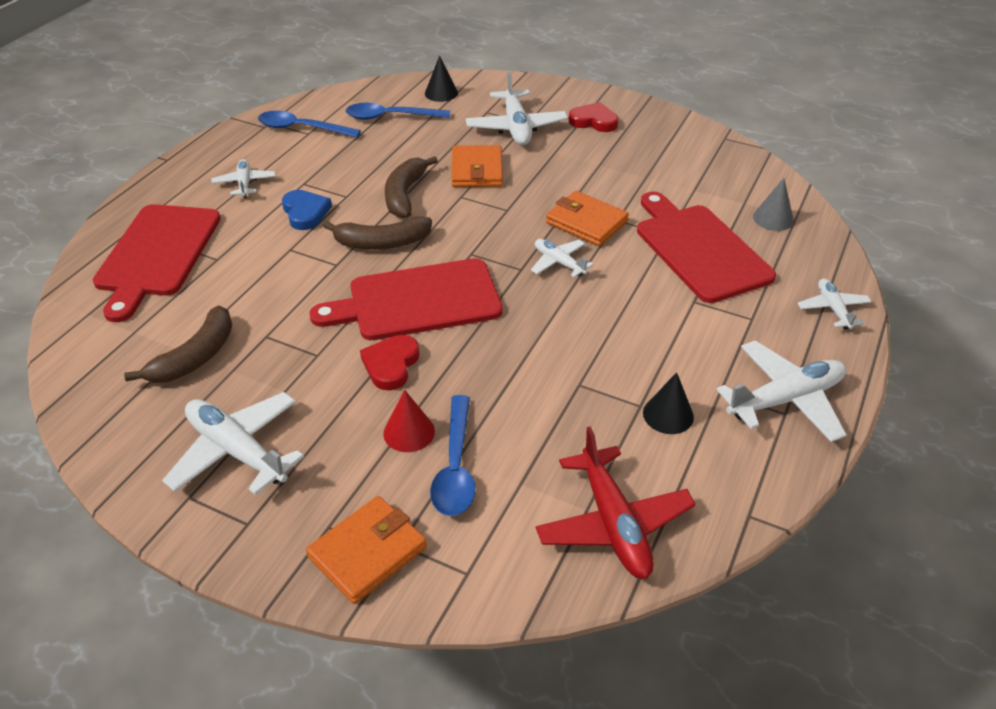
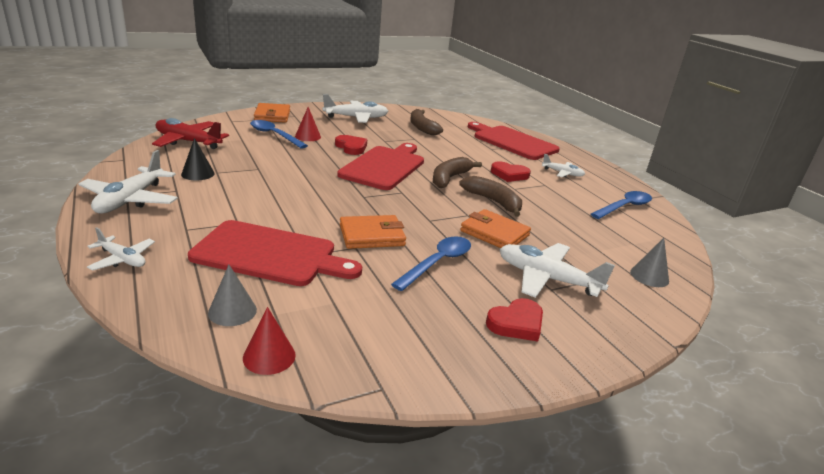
camera: 125 degrees right, 15 degrees down
blue heart [282,190,332,230] -> red heart [491,161,531,182]
blue spoon [346,103,450,120] -> blue spoon moved to [391,236,471,291]
black cone [425,55,458,102] -> grey cone [630,238,669,287]
white plane [531,239,594,277] -> none
none -> red cone [243,307,296,375]

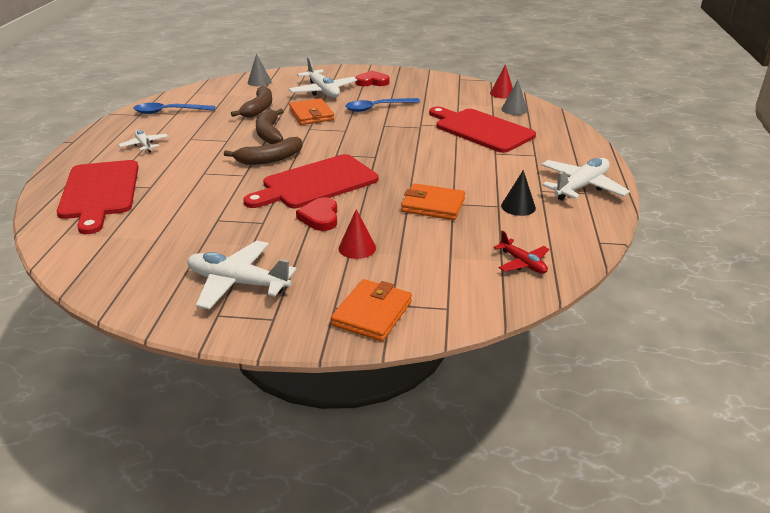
camera: 145 degrees left, 5 degrees up
white plane [87,227,155,271] -> none
red plane [152,118,229,149] -> red plane [493,230,549,274], size x0.57
blue spoon [250,120,308,148] -> none
orange wallet [340,215,406,249] -> orange wallet moved to [401,183,465,220]
brown banana [410,109,443,135] -> brown banana moved to [231,86,272,117]
red heart [491,161,531,182] -> none

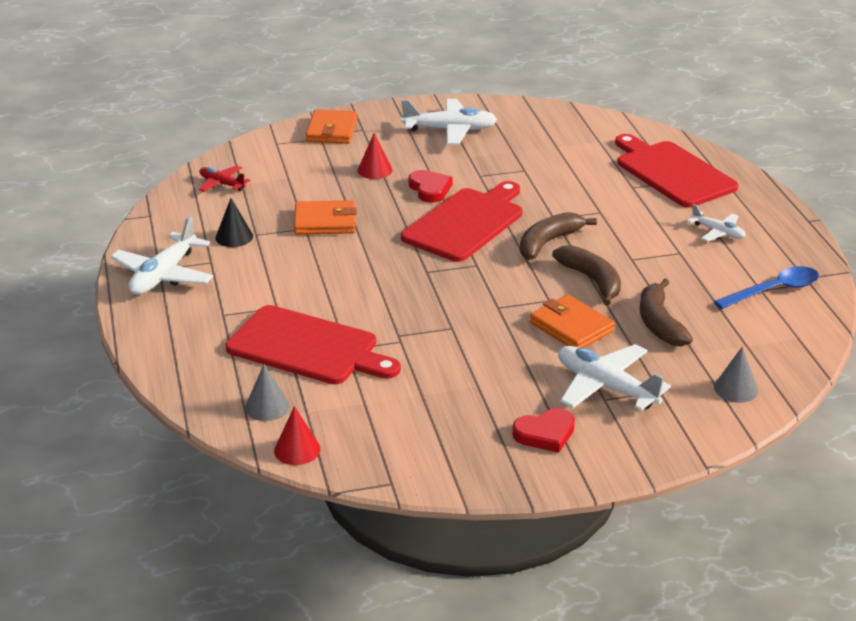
camera: 160 degrees right, 0 degrees up
blue spoon [345,98,420,112] -> none

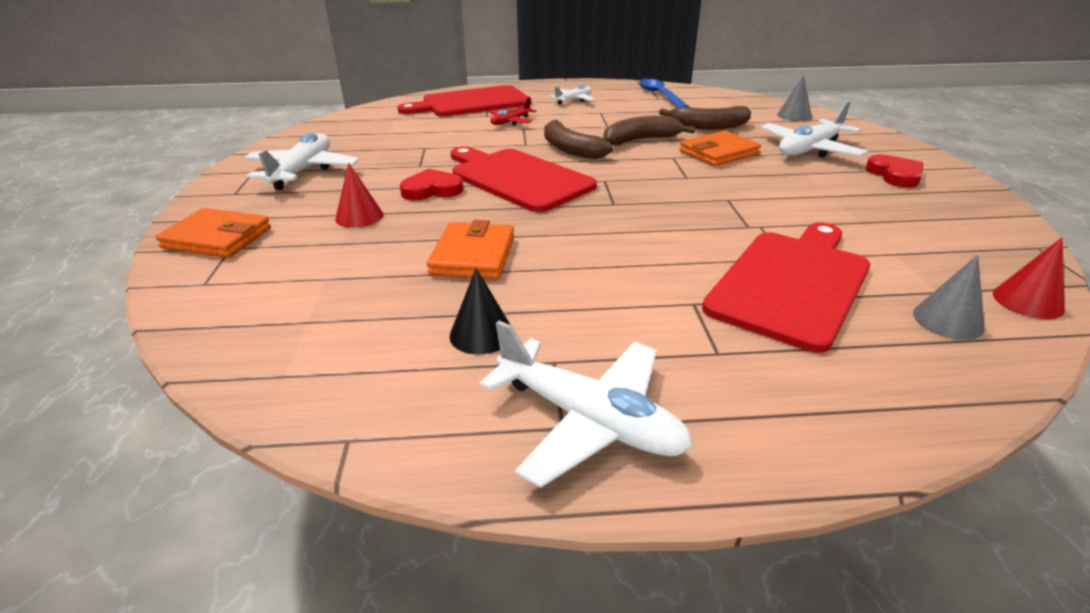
camera: 80 degrees left, 0 degrees up
red plane [199,165,250,192] -> red plane moved to [489,97,537,125]

